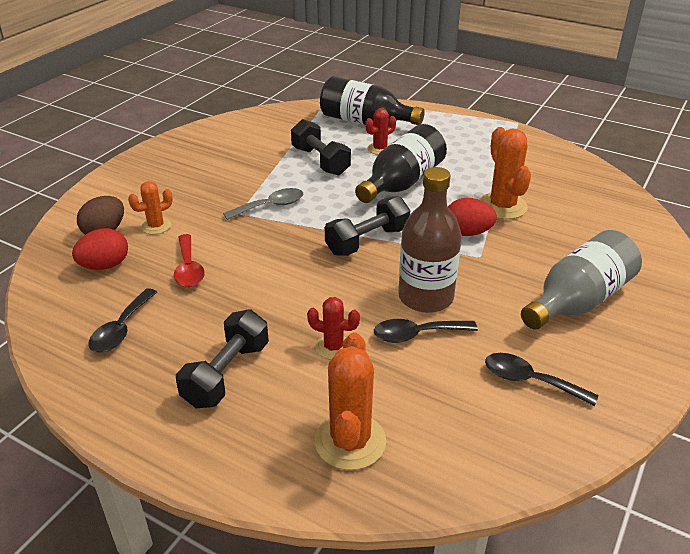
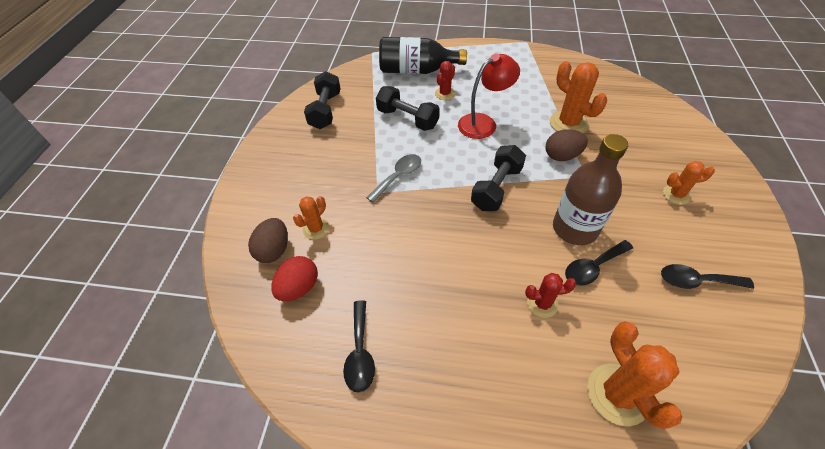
camera: 20 degrees left, 15 degrees up
red spoon [174,234,205,287] -> none
black dumbbell [176,309,269,408] -> black dumbbell moved to [304,71,341,129]
black bottle [355,124,447,203] -> red lamp [458,53,520,139]
red egg [448,198,497,236] -> brown egg [545,129,588,161]
grey bottle [521,230,642,330] -> orange cactus [663,161,715,205]

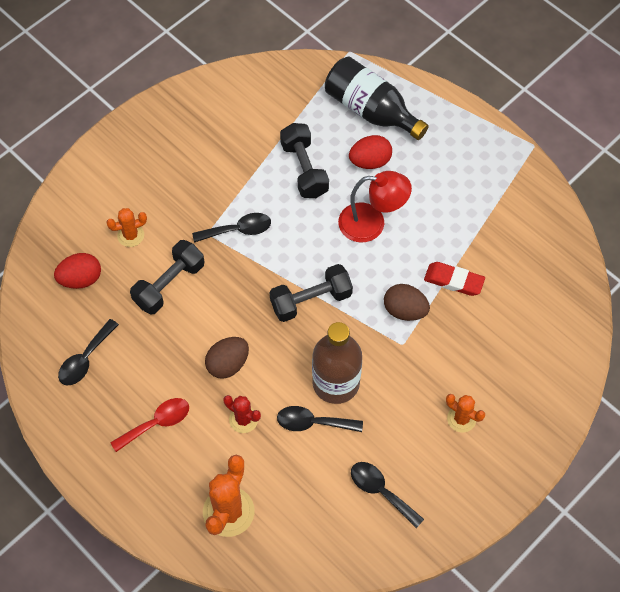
camera: 35 degrees right, 10 degrees up
brown egg [248,218,288,263] -> brown egg moved to [205,337,249,379]
black dumbbell [304,71,341,129] -> black dumbbell moved to [130,240,204,314]
grey spoon [366,154,421,203] -> black spoon [192,213,271,243]
red cactus [435,61,456,100] -> red egg [349,135,392,169]
orange cactus [550,61,607,134] -> red eraser [424,262,485,296]
none -> red spoon [110,398,189,452]

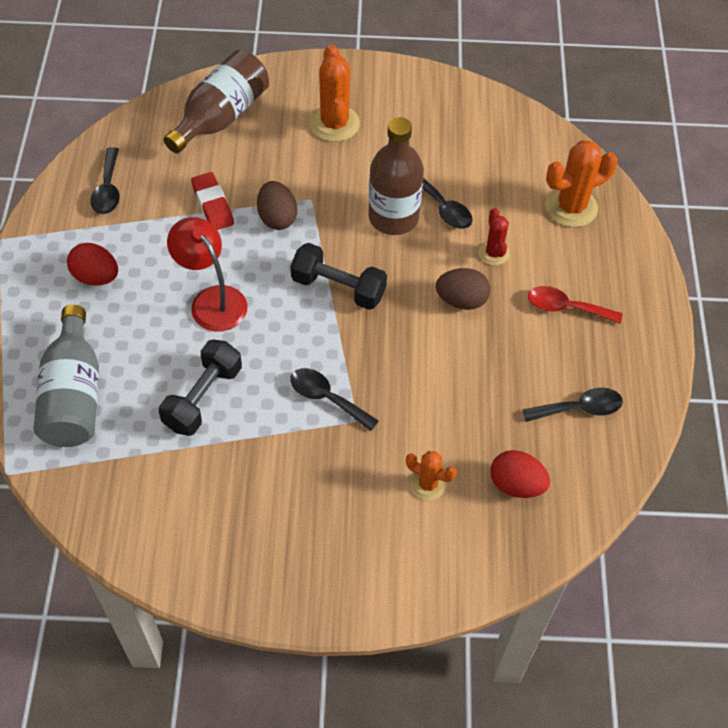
camera: 135 degrees left, 5 degrees down
black dumbbell [130,240,204,314] -> none
black bottle [325,57,429,140] -> grey bottle [34,305,99,447]
red egg [349,135,392,169] -> red egg moved to [67,243,118,286]
black spoon [351,462,424,528] -> black spoon moved to [91,147,120,214]
orange cactus [446,394,485,432] -> orange cactus [310,45,360,142], size x1.71
none -> brown bottle [164,50,269,154]

